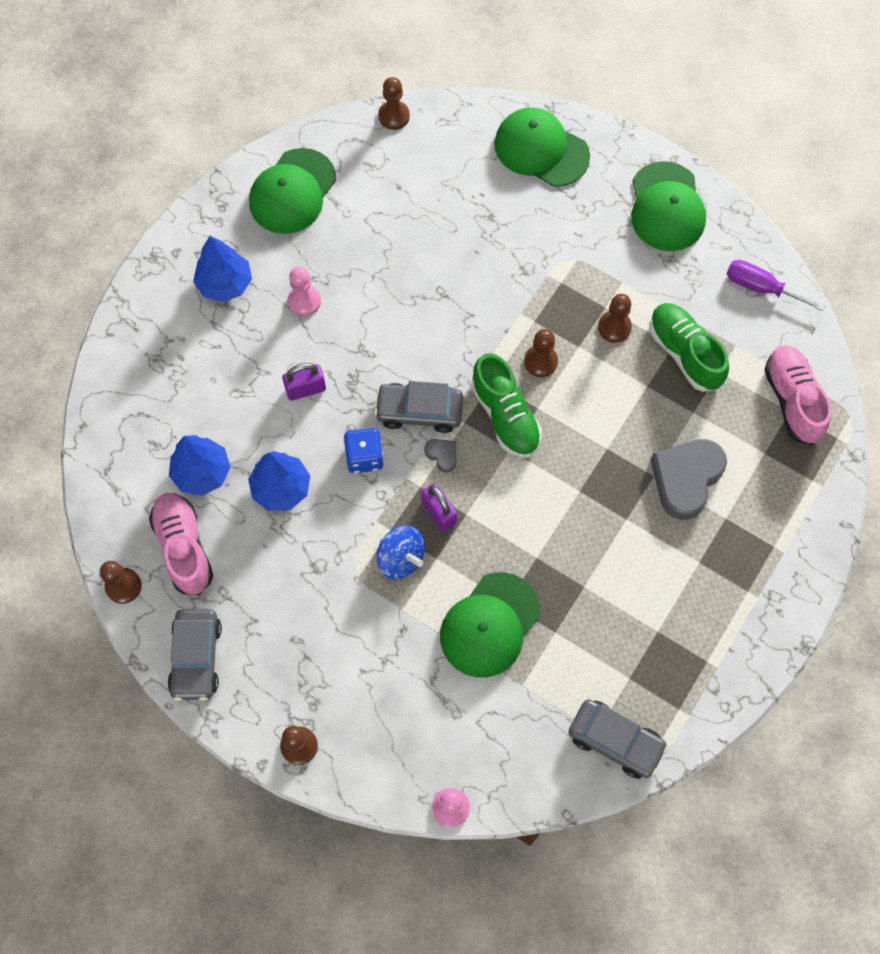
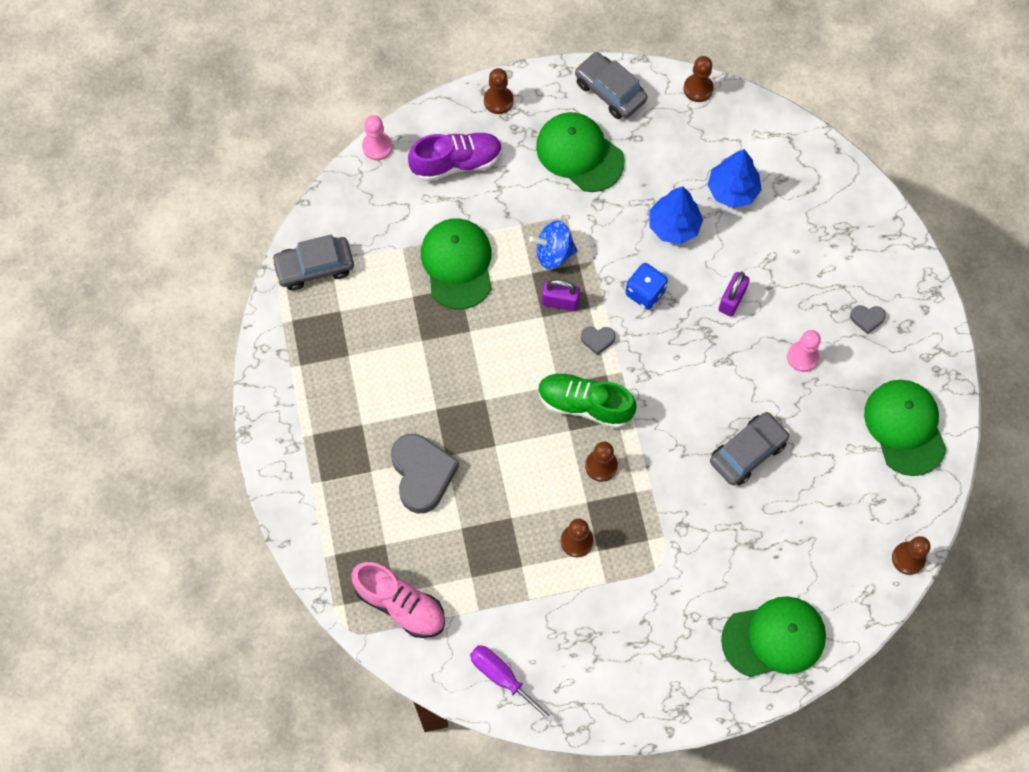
camera: 135 degrees right, 0 degrees up
pink shoe [149,493,213,595] -> none
blue tree [193,236,252,302] -> grey heart [850,305,886,334]
grey car [374,381,463,433] -> grey car moved to [710,412,790,485]
green cap [631,161,706,251] -> green cap moved to [536,112,624,192]
green shoe [649,303,729,392] -> none
purple screwdriver [726,260,826,311] -> purple screwdriver turned 120 degrees counterclockwise [470,645,555,723]
none -> purple shoe [408,132,502,182]

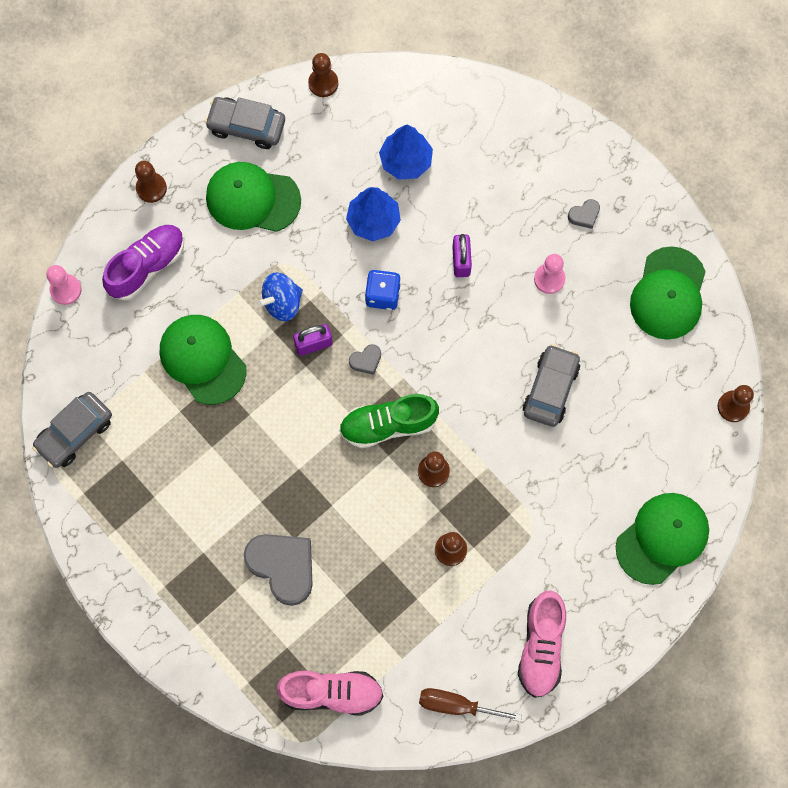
camera: 30 degrees left, 5 degrees up
purple screwdriver [470,645,555,723] -> brown screwdriver [419,688,522,722]
green cap [864,380,947,476] -> green cap turned 120 degrees counterclockwise [630,246,706,340]
none -> pink shoe [518,590,566,698]

